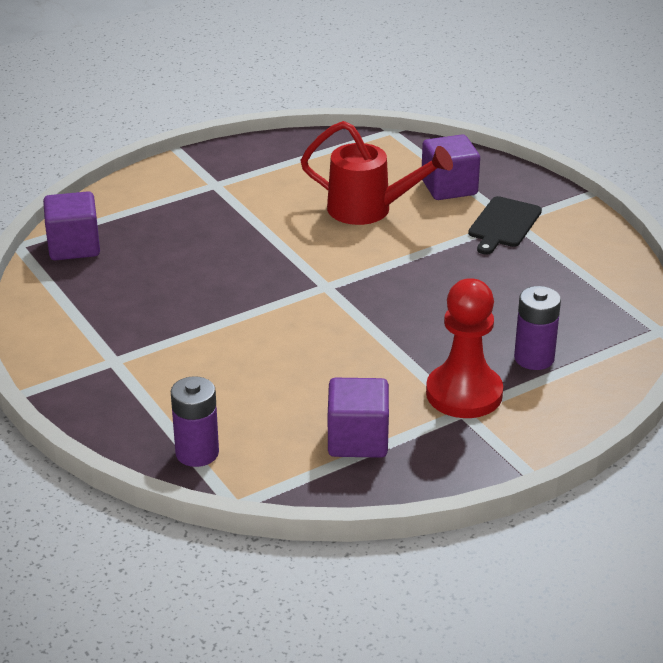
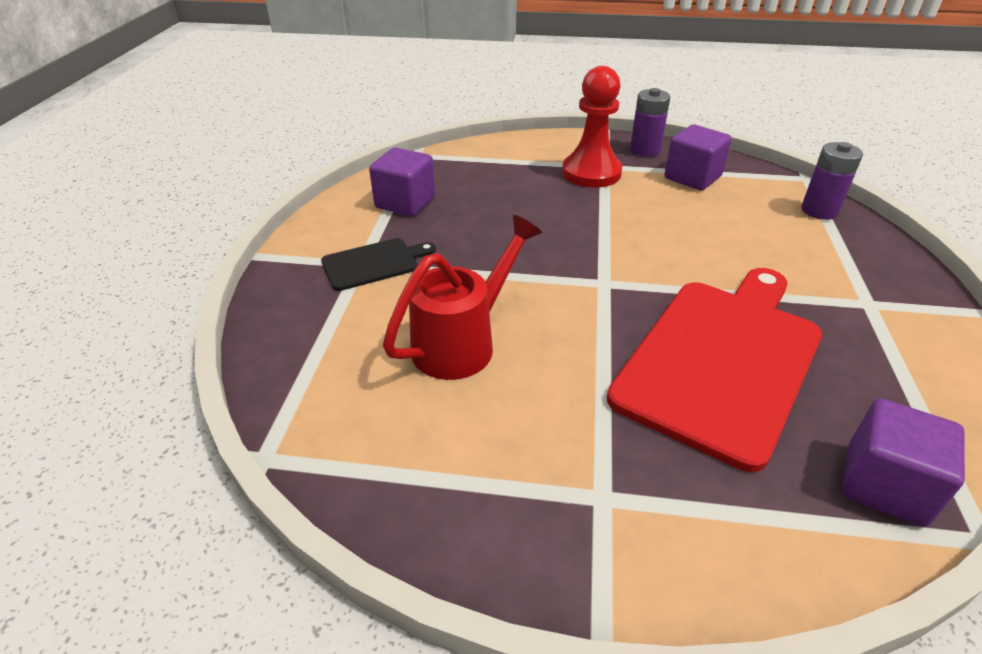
camera: 140 degrees left, 5 degrees up
red watering can [300,121,453,225] -> red watering can turned 75 degrees clockwise [383,215,542,380]
purple cube [422,135,480,200] -> purple cube moved to [369,148,435,216]
purple battery [514,286,561,370] -> purple battery moved to [630,88,670,157]
none -> red cutting board [607,268,822,472]

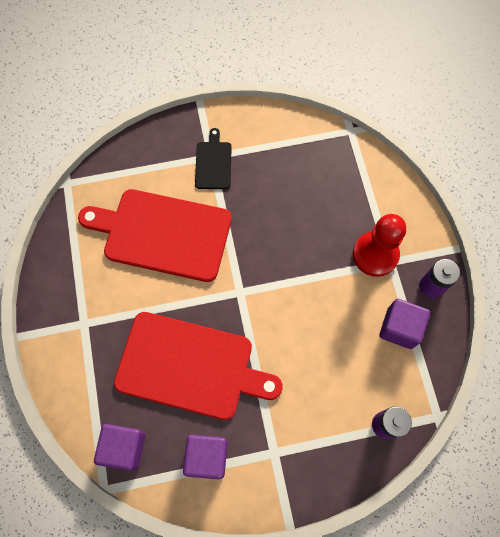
camera: 70 degrees right, 30 degrees up
black cutting board [321,238,436,291] -> black cutting board turned 135 degrees counterclockwise [195,128,232,189]
purple cube [369,148,435,216] -> purple cube moved to [183,434,228,479]
red watering can [383,215,542,380] -> red cutting board [78,189,232,282]

